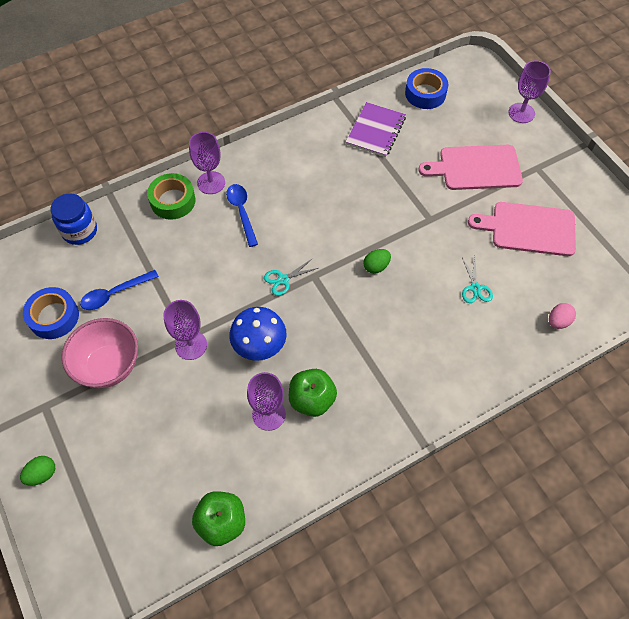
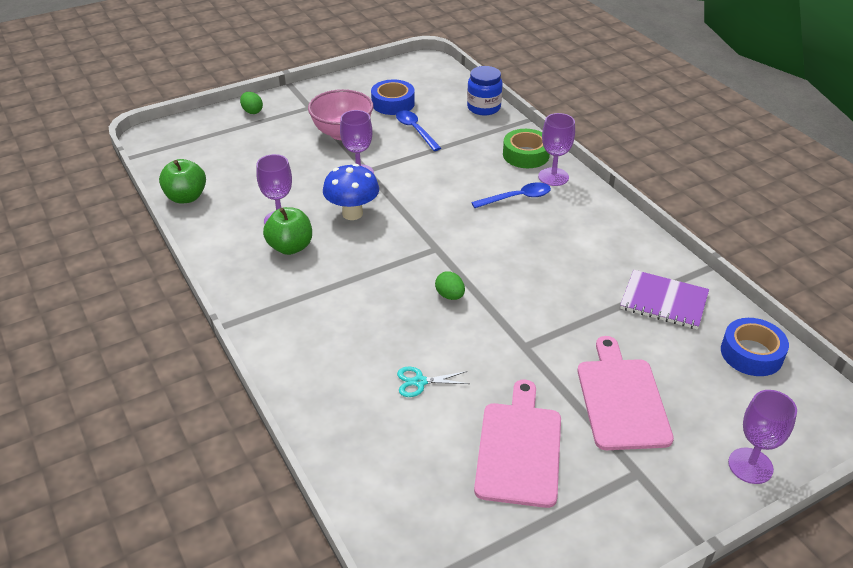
camera: 90 degrees right, 20 degrees down
turquoise scissors [264,259,318,296] -> none
pink egg [549,303,576,329] -> none

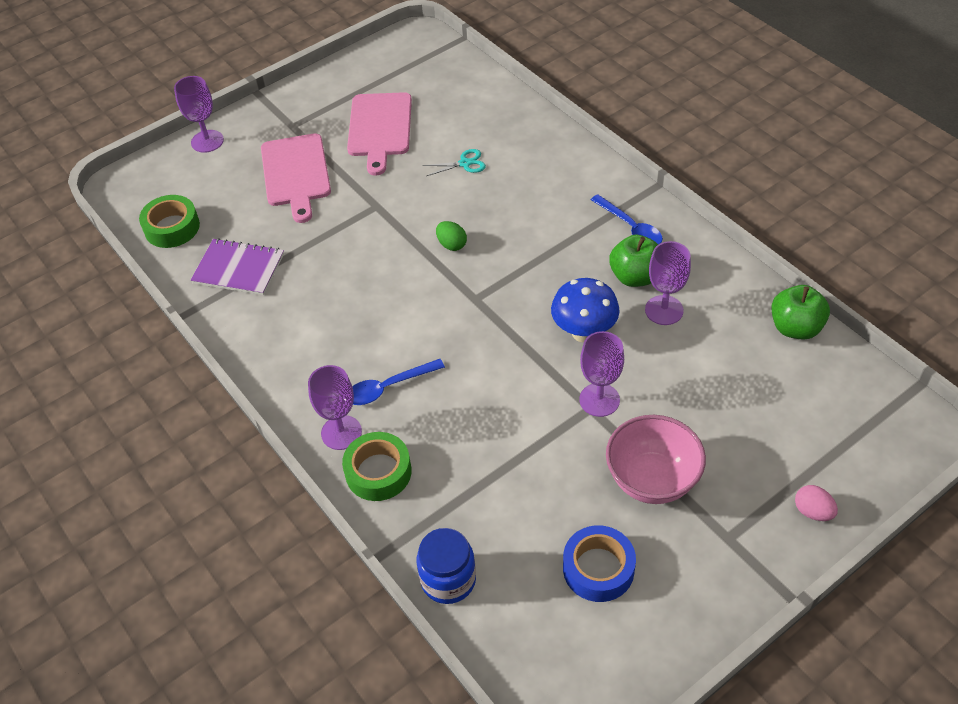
camera: 175 degrees right, 10 degrees up
green egg [240,92,263,114] -> pink egg [795,485,838,521]
blue spoon [396,110,441,151] -> blue spoon moved to [591,194,663,245]
blue tape [721,318,789,376] -> green tape [139,195,200,248]

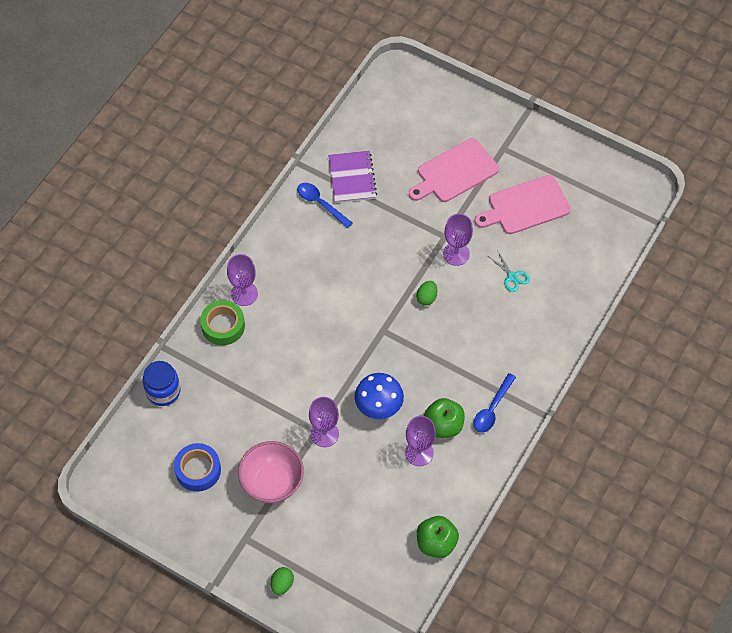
camera: 65 degrees right, 10 degrees up
green tape [139,195,200,248] -> none
purple goblet [174,76,224,153] -> purple goblet moved to [443,214,473,266]
blue spoon [352,359,445,405] -> blue spoon moved to [297,183,353,228]
pink egg [795,485,838,521] -> green egg [271,567,294,595]

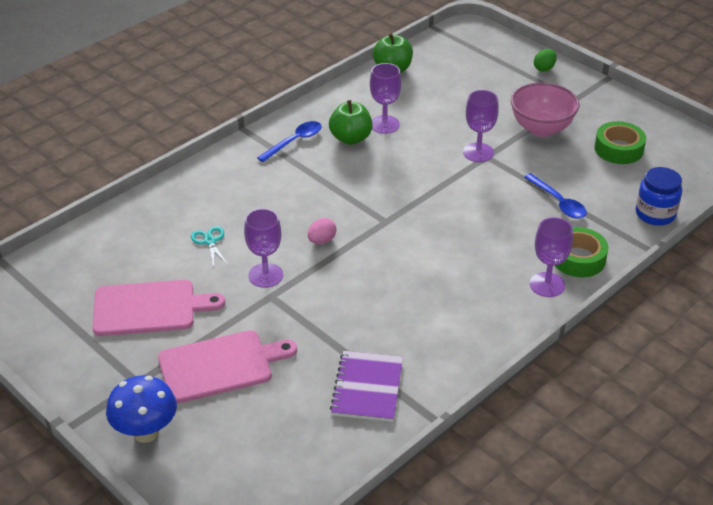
camera: 165 degrees left, 20 degrees down
blue tape [174,443,221,492] -> green tape [595,121,646,164]
blue spoon [297,183,353,228] -> blue spoon moved to [524,173,587,219]
blue mushroom [354,373,404,419] -> blue mushroom moved to [106,375,177,443]
green egg [416,281,437,306] -> pink egg [308,218,336,244]

